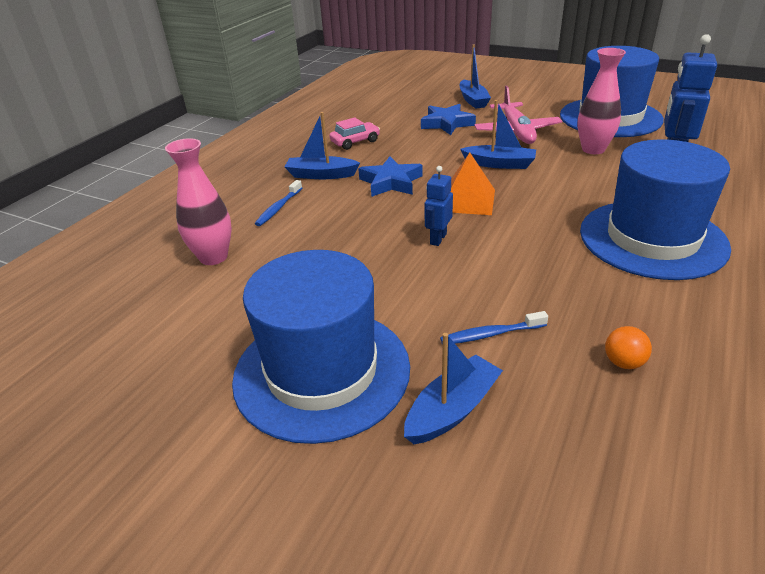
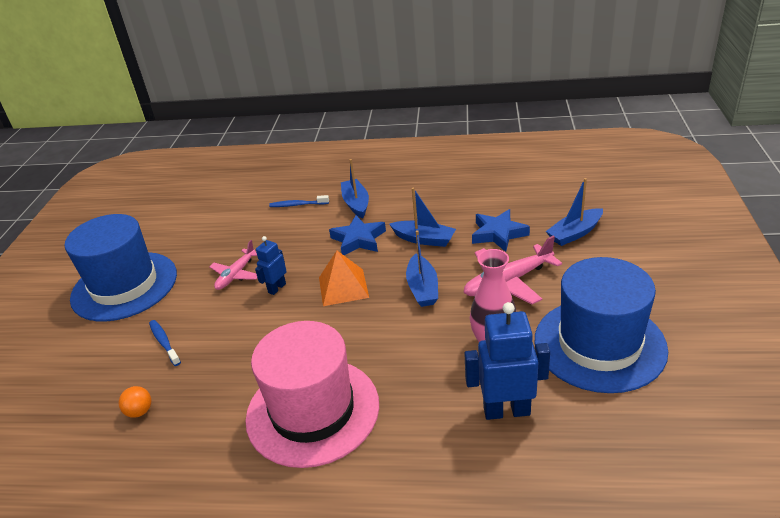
camera: 70 degrees right, 0 degrees up
pink vase [165,138,232,265] -> none
pink car [330,117,380,150] -> none
blue boat [404,333,503,444] -> blue boat moved to [389,188,456,247]
blue robot [425,166,453,246] -> blue robot turned 60 degrees counterclockwise [255,236,287,295]
blue hat [580,139,731,280] -> pink hat [245,321,379,468]
none -> pink plane [209,240,257,290]

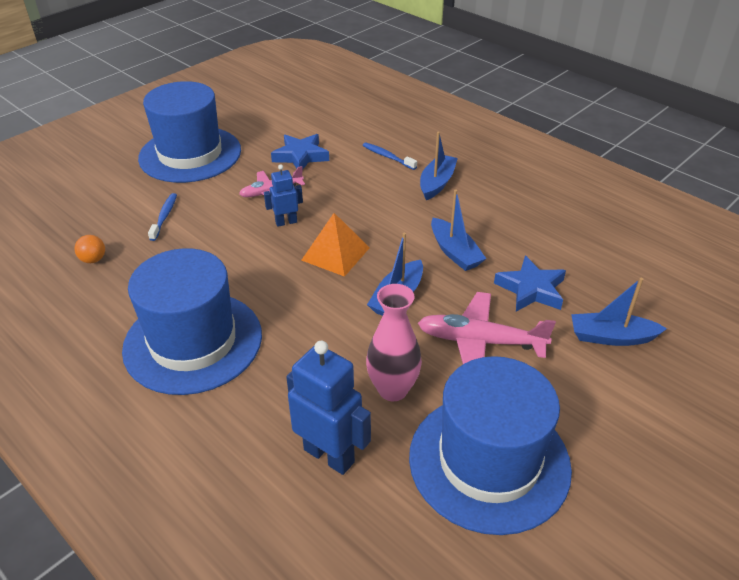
camera: 35 degrees right, 5 degrees up
pink hat [245,321,379,468] -> blue hat [122,248,262,395]
blue star [329,215,386,255] -> blue star moved to [271,134,329,170]

